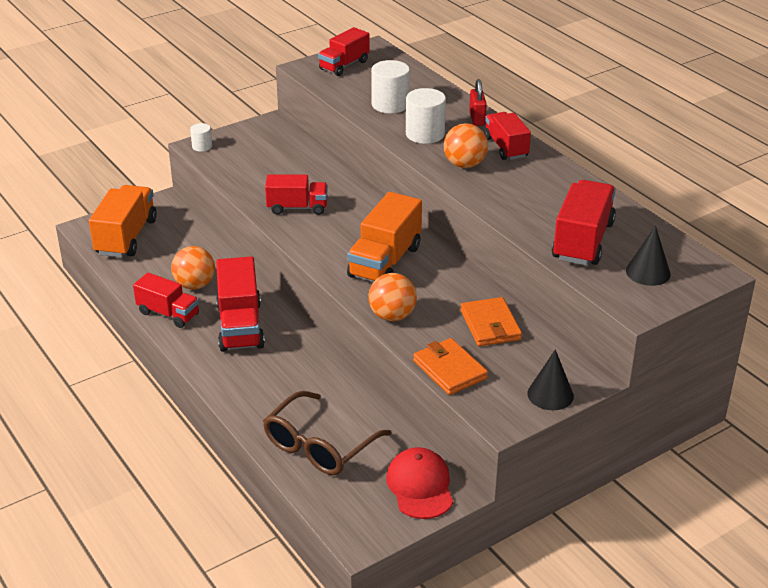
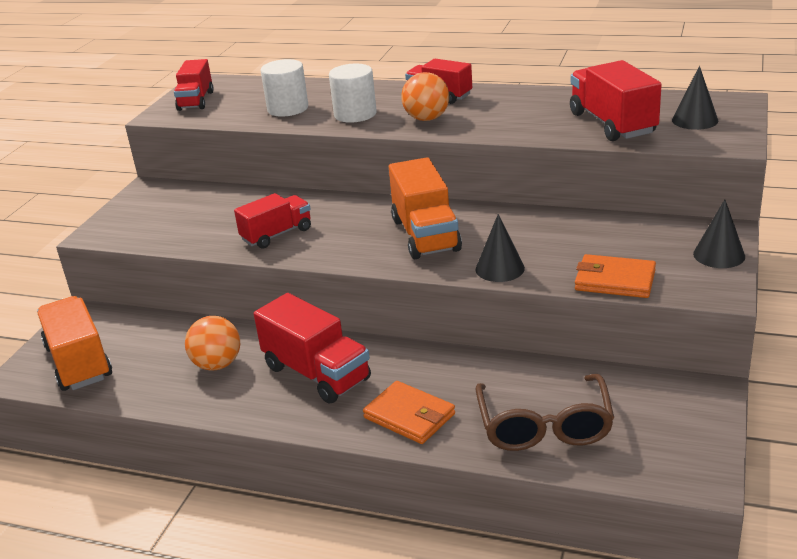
camera: 35 degrees left, 5 degrees down
red truck [133,273,199,328] -> none
white cylinder [190,123,212,152] -> none
orange ball [368,273,417,321] -> black cone [476,214,525,282]
red cap [386,447,453,519] -> none
orange wallet [460,297,522,346] -> orange wallet moved to [363,381,455,444]
red padlock [469,79,487,126] -> none

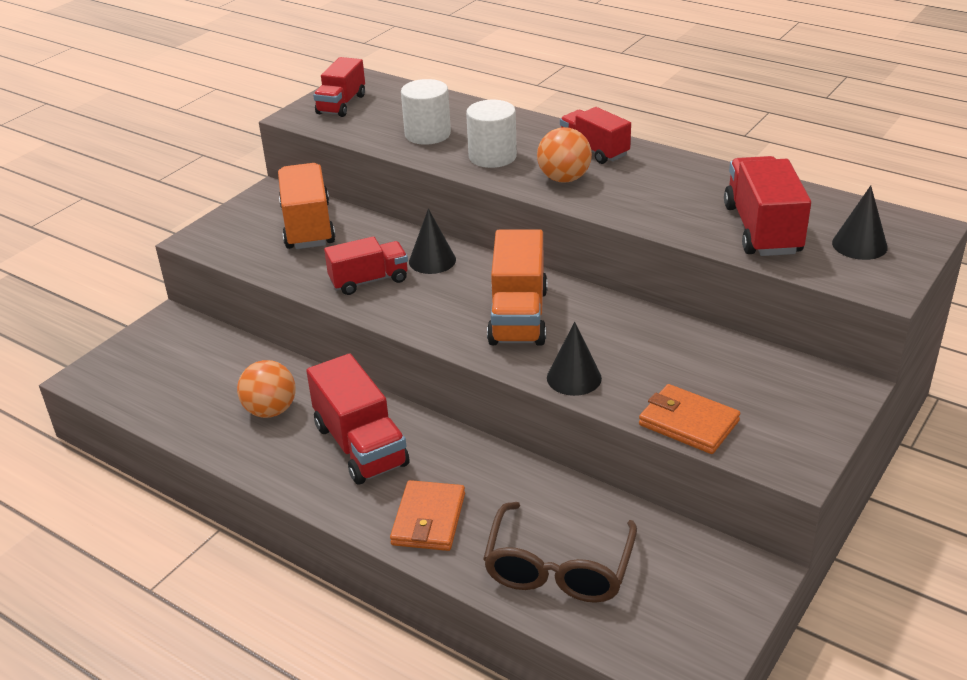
camera: 15 degrees right, 5 degrees up
orange truck [37,296,112,391] -> orange truck moved to [278,163,336,249]
orange wallet [363,381,455,444] -> orange wallet turned 45 degrees clockwise [390,480,465,551]
black cone [693,199,745,268] -> black cone moved to [409,209,456,274]

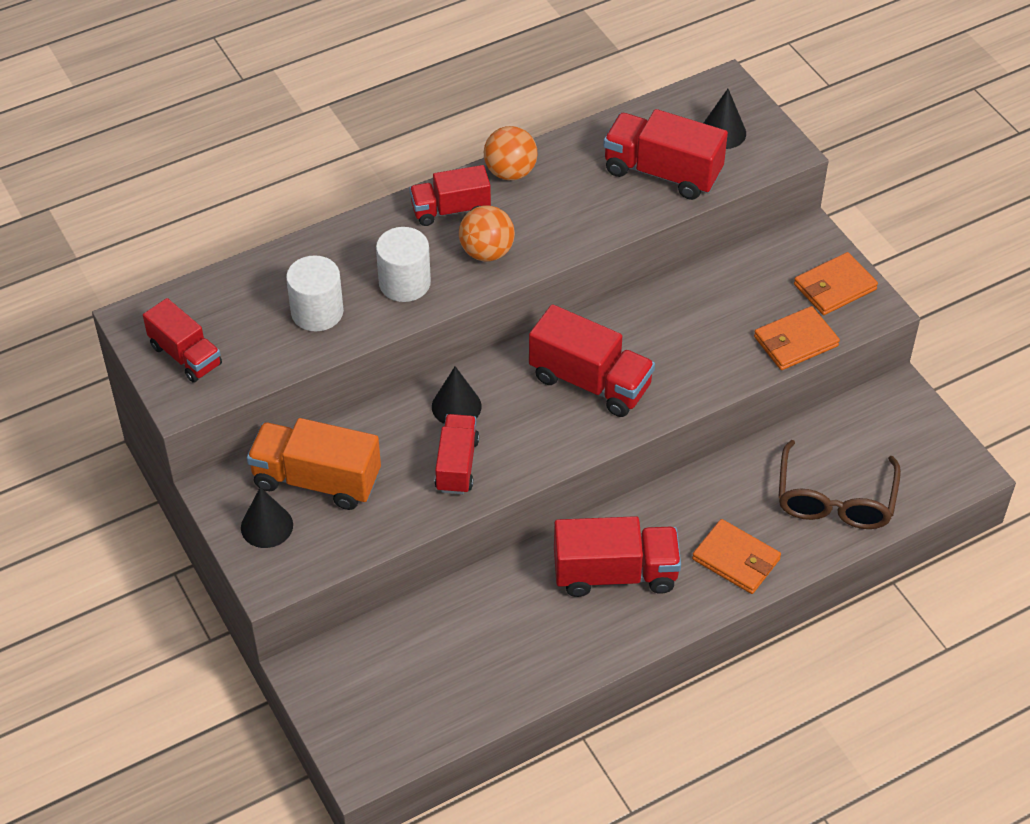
camera: 65 degrees left, 15 degrees up
orange ball [237,360,296,418] -> orange ball moved to [484,126,538,180]
brown glasses [483,502,637,603] -> brown glasses turned 60 degrees clockwise [778,440,901,529]
orange truck [487,229,548,346] -> red truck [529,304,655,417]
black cone [547,322,602,396] -> black cone moved to [241,487,293,548]
none -> orange wallet [794,252,878,315]

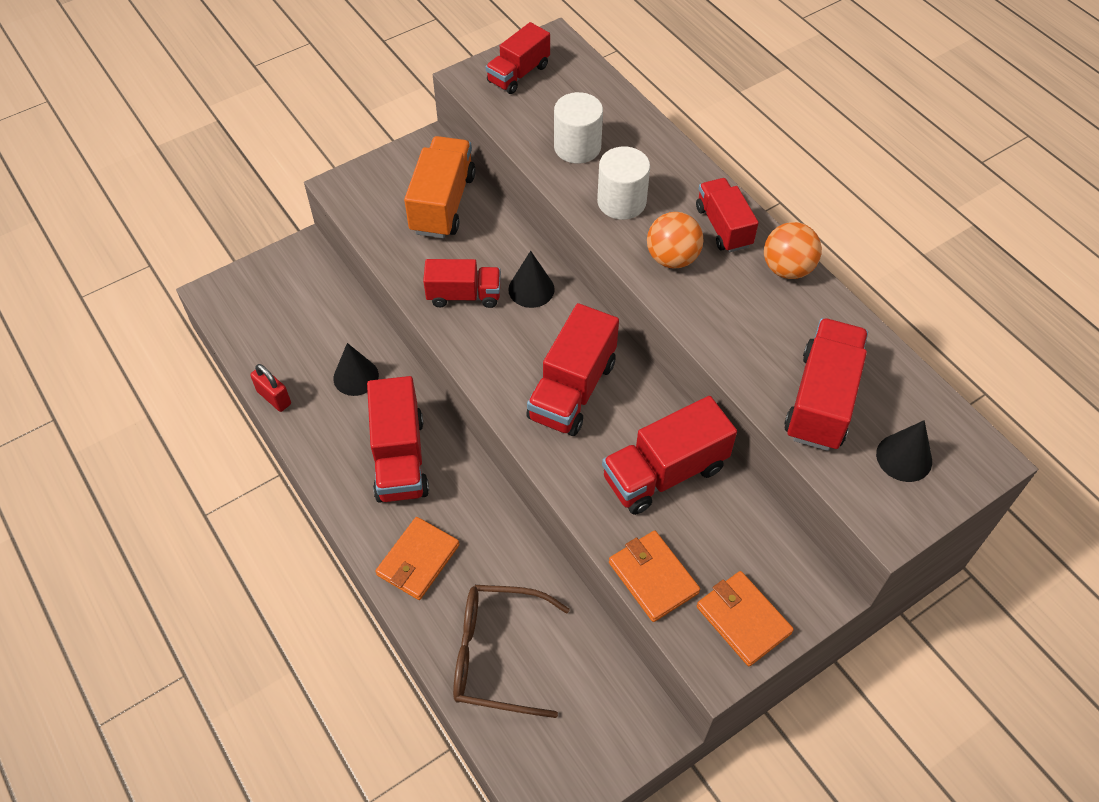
camera: 85 degrees right, 5 degrees up
black cone [241,487,293,548] -> black cone moved to [333,343,379,396]
none -> red padlock [250,364,291,412]
none -> red truck [602,396,737,515]

